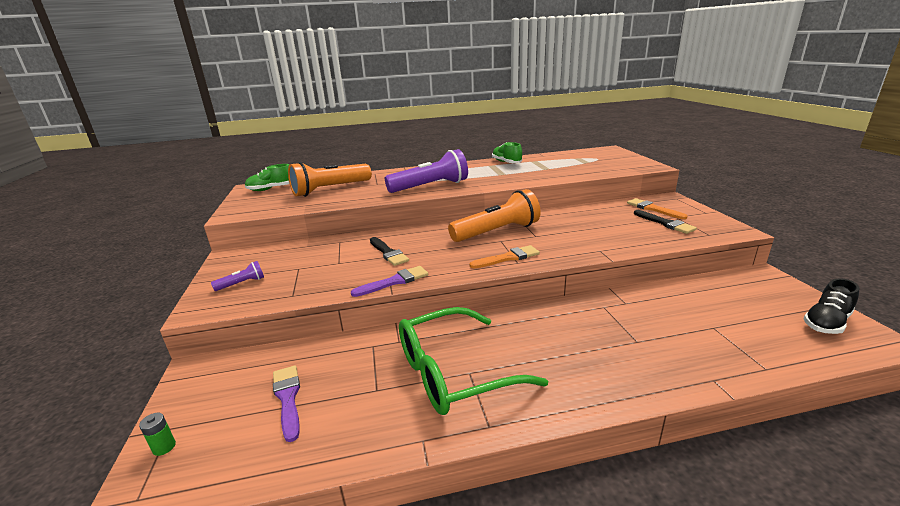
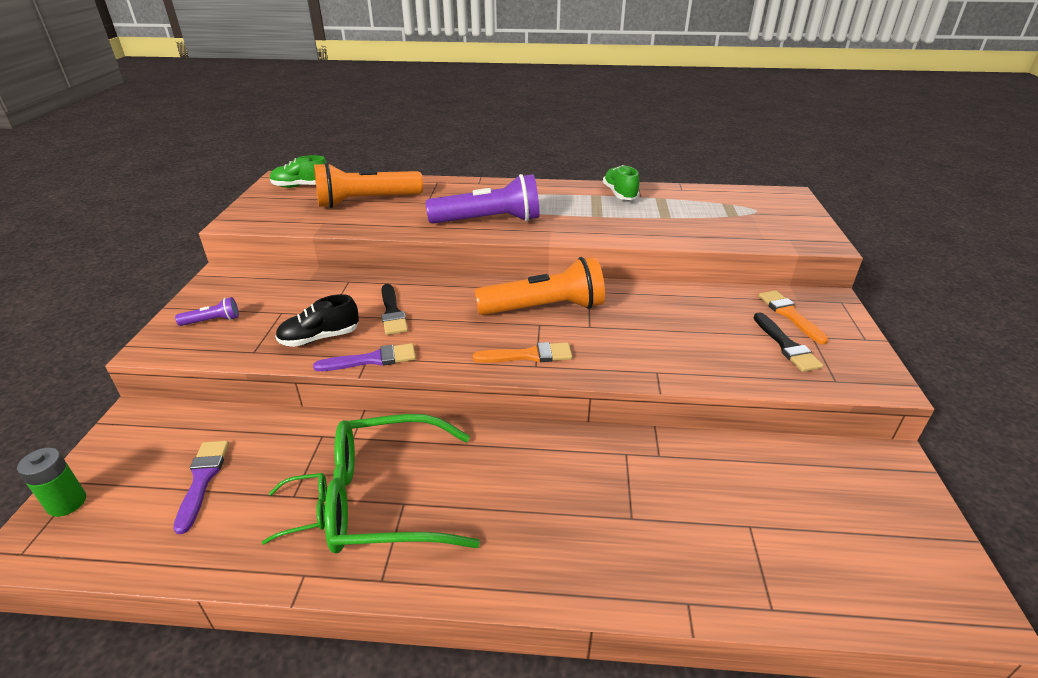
camera: 15 degrees right, 10 degrees up
green battery [139,413,176,456] -> green battery [17,448,86,517], size x1.60
black shoe [803,278,859,334] -> black shoe moved to [275,294,359,347]
none -> green glasses [262,473,327,544]

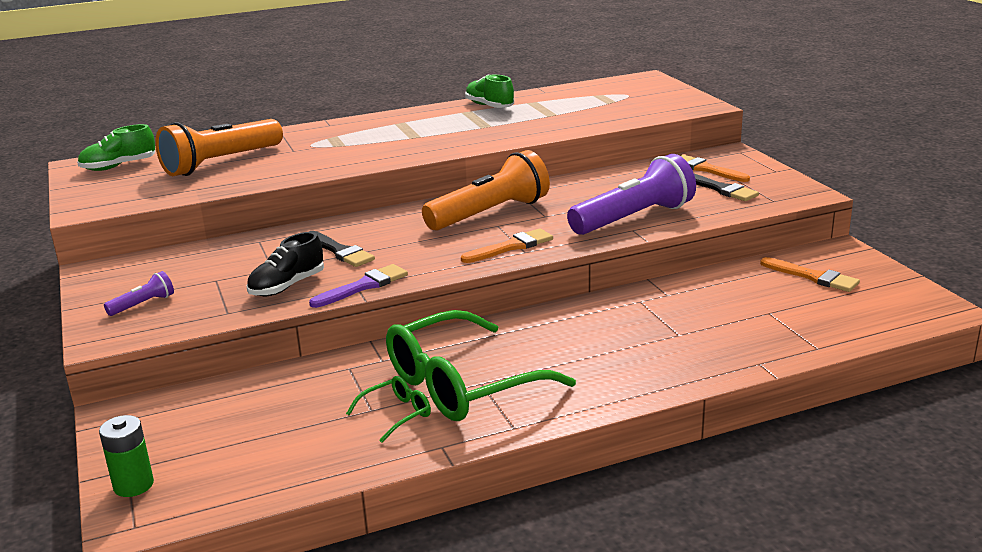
camera: 25 degrees left, 10 degrees down
purple brush [173,440,229,534] -> none
purple flashlight [425,174,539,224] -> purple flashlight moved to [567,154,696,235]
none -> orange brush [760,257,860,292]

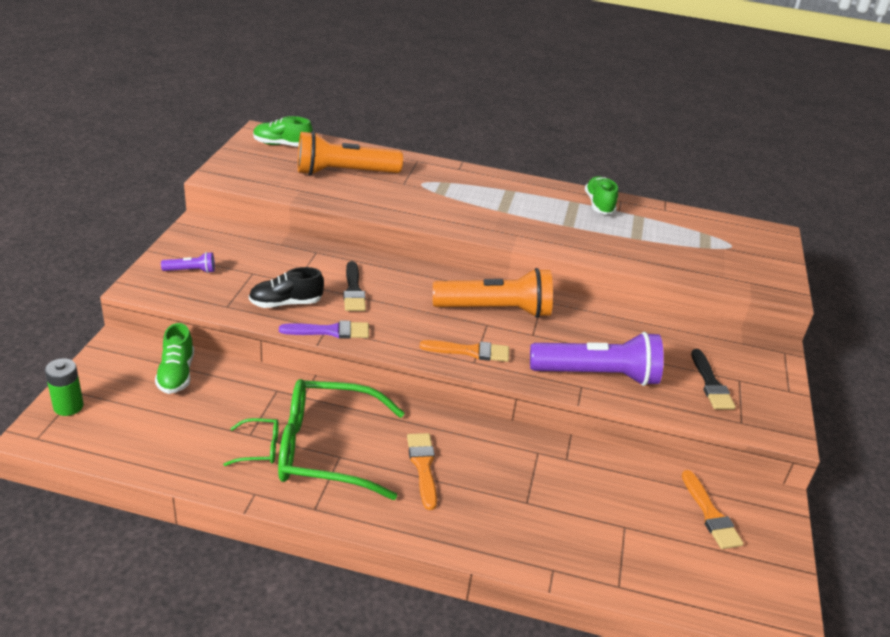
camera: 30 degrees right, 10 degrees up
orange brush [681,155,750,182] -> orange brush moved to [407,433,437,510]
none -> green shoe [155,323,194,394]

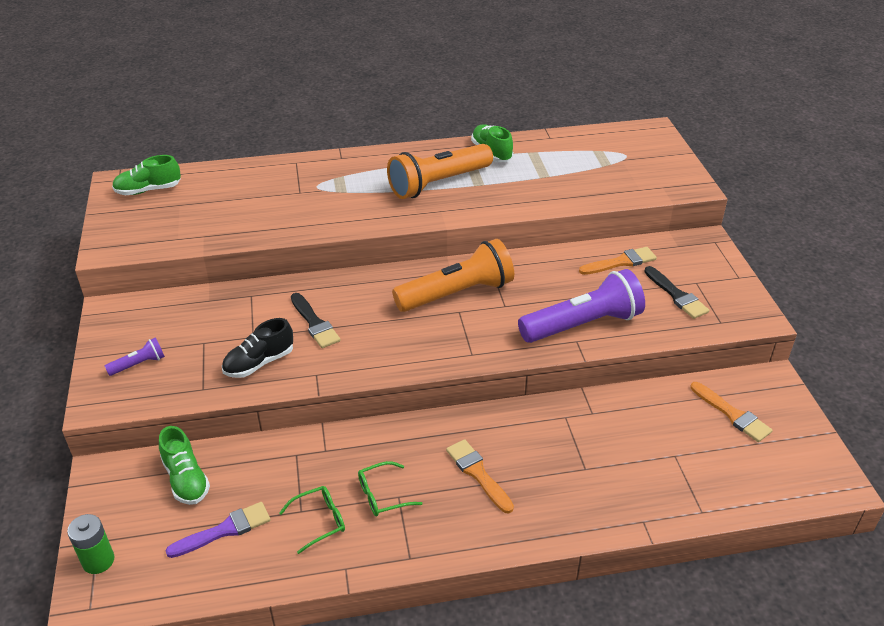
camera: 20 degrees left, 5 degrees up
green glasses [278,379,405,500] -> green glasses [358,461,422,516], size x0.43
purple brush [279,320,369,339] -> purple brush moved to [165,502,271,558]
orange flashlight [298,131,403,175] -> orange flashlight moved to [387,144,493,199]
orange brush [420,340,509,362] -> orange brush moved to [579,247,657,275]

